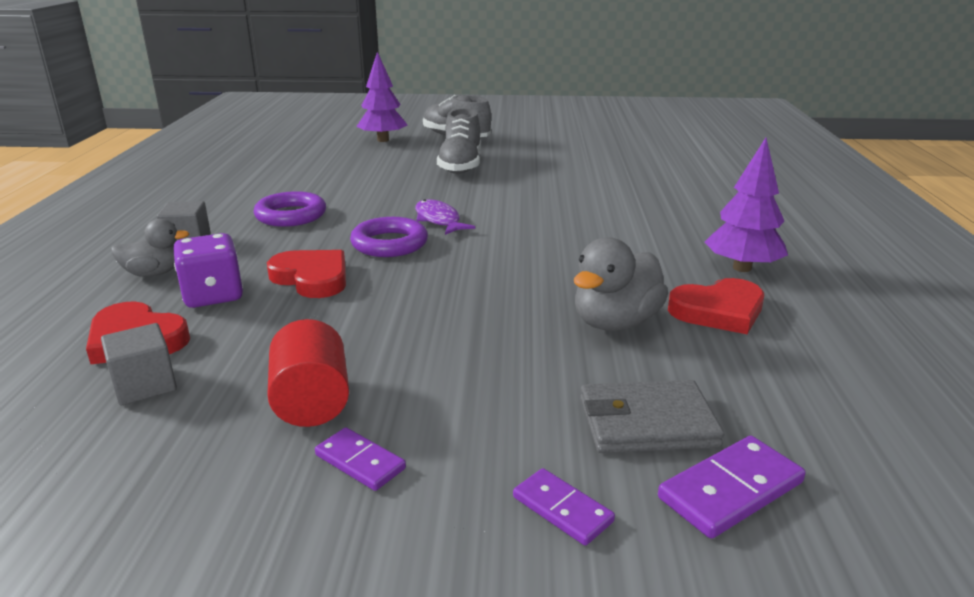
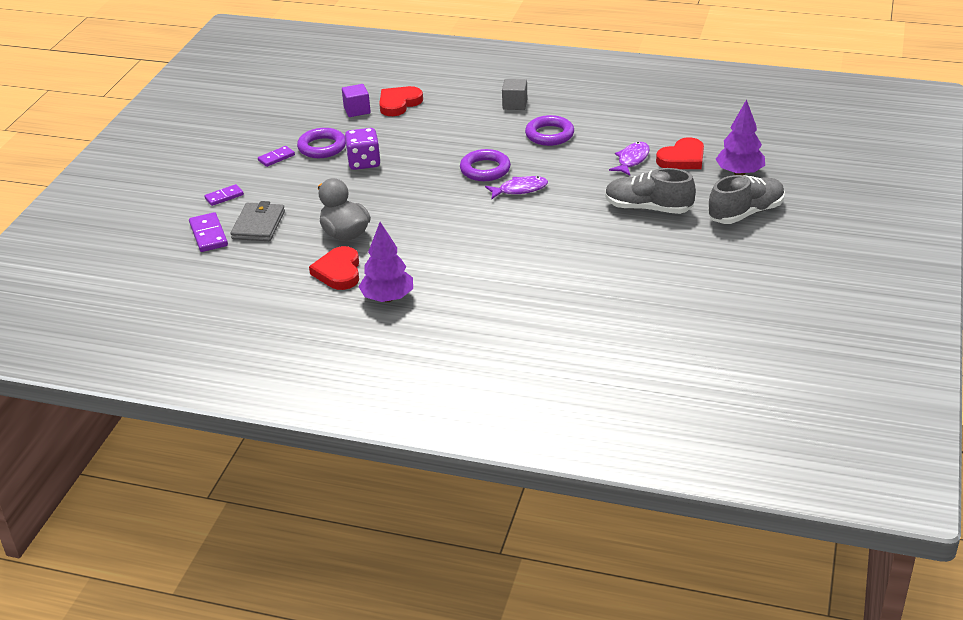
camera: 105 degrees right, 10 degrees up
grey cube [101,323,177,405] -> purple cube [342,84,371,117]
grey duck [111,219,190,277] -> none
purple dice [173,233,243,308] -> purple dice moved to [345,128,381,170]
red heart [267,250,346,298] -> red heart moved to [656,137,704,169]
red cylinder [267,319,349,427] -> purple ring [297,128,346,158]
none -> purple fish [609,142,650,176]

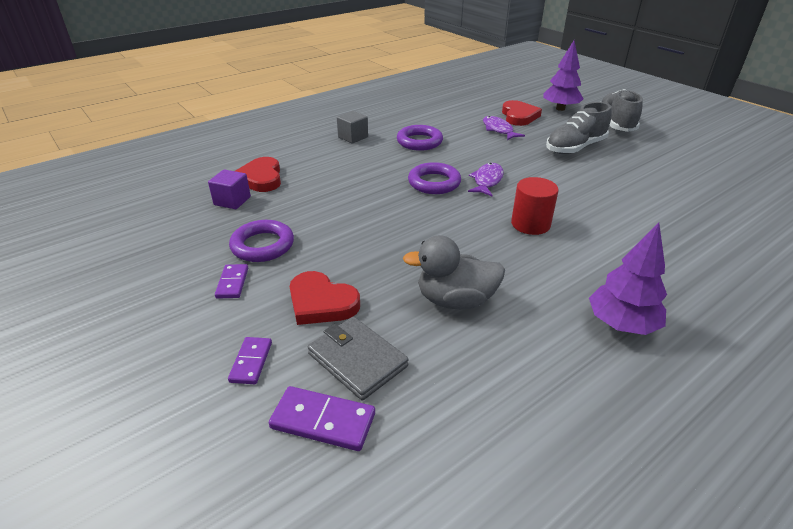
camera: 55 degrees left, 0 degrees up
red heart [309,246,359,290] -> red heart moved to [290,271,360,325]
purple dice [345,128,381,170] -> none
none -> red cylinder [511,177,559,235]

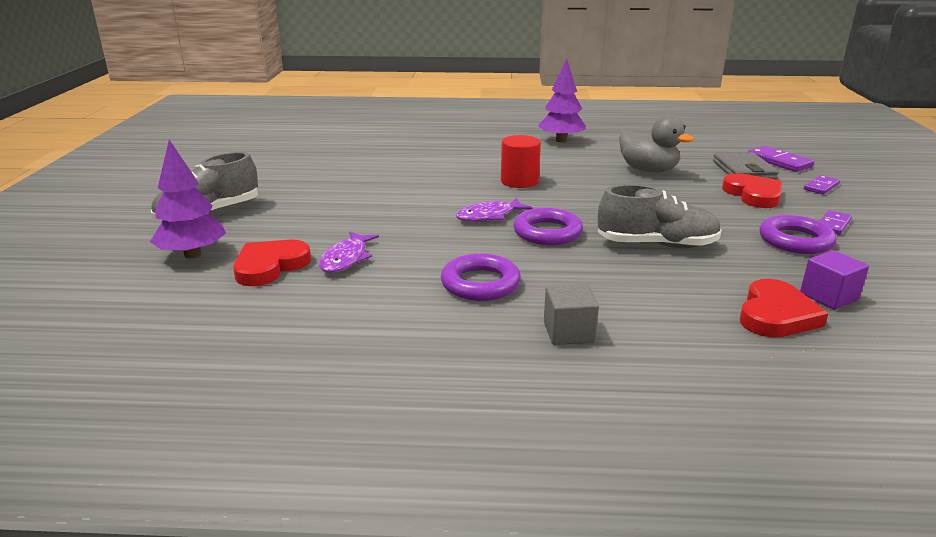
camera: 140 degrees left, 10 degrees down
grey shoe [546,102,611,154] -> grey shoe moved to [598,184,722,248]

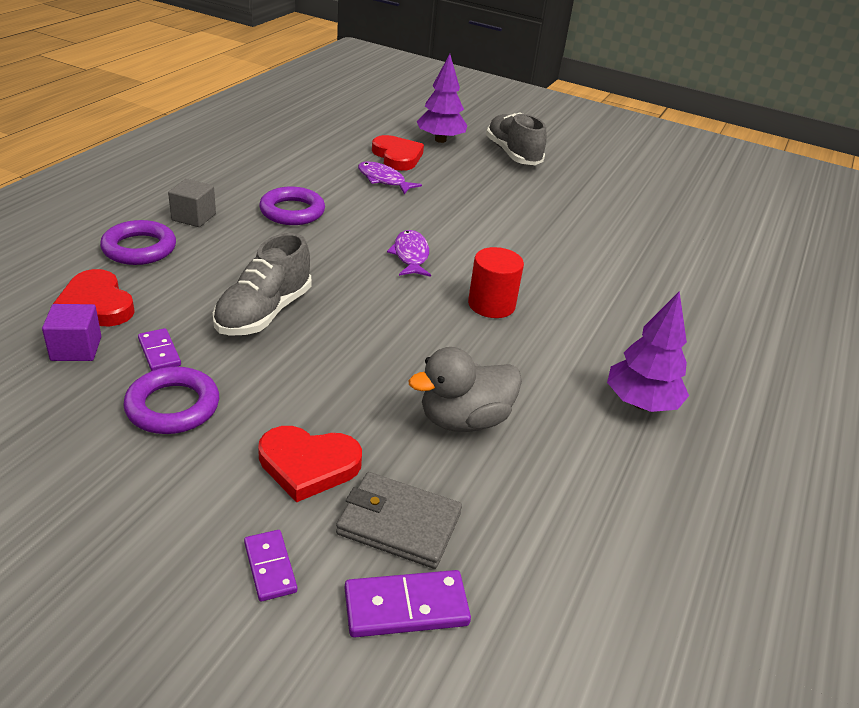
camera: 110 degrees right, 10 degrees up
purple ring [513,208,583,245] -> purple ring moved to [100,220,176,265]
purple domino [820,210,852,235] -> purple domino moved to [138,328,181,371]

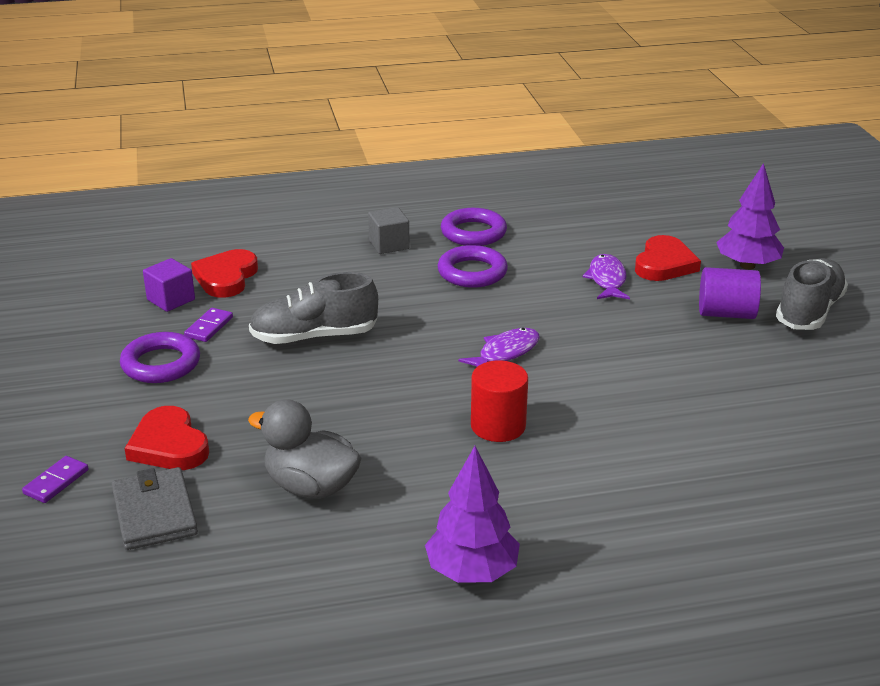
camera: 55 degrees right, 5 degrees down
purple ring [100,220,176,265] -> purple ring moved to [441,208,507,246]
purple domino [345,570,471,638] -> none
none -> purple cylinder [699,267,761,319]

